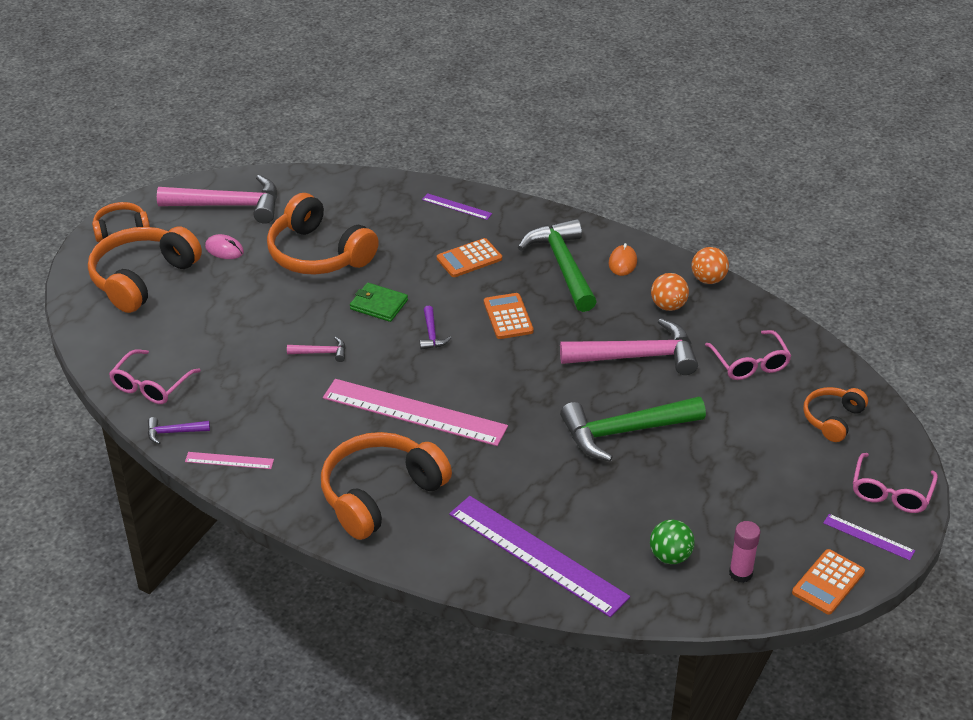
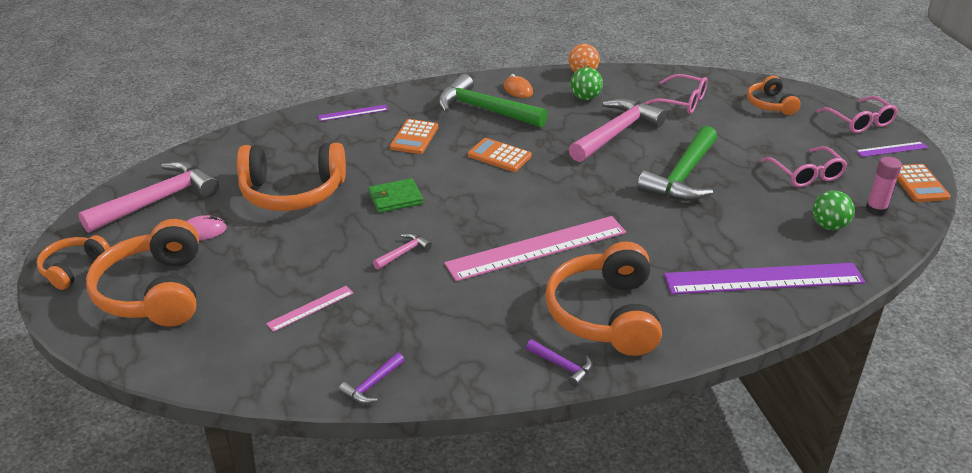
camera: 45 degrees left, 5 degrees down
pink glasses [109,349,201,404] -> pink glasses moved to [761,146,847,187]
pink ruler [185,452,274,469] -> pink ruler moved to [266,286,353,332]
purple hammer [420,306,451,350] -> purple hammer moved to [526,340,592,387]
orange ball [651,273,689,311] -> green ball [570,67,603,100]

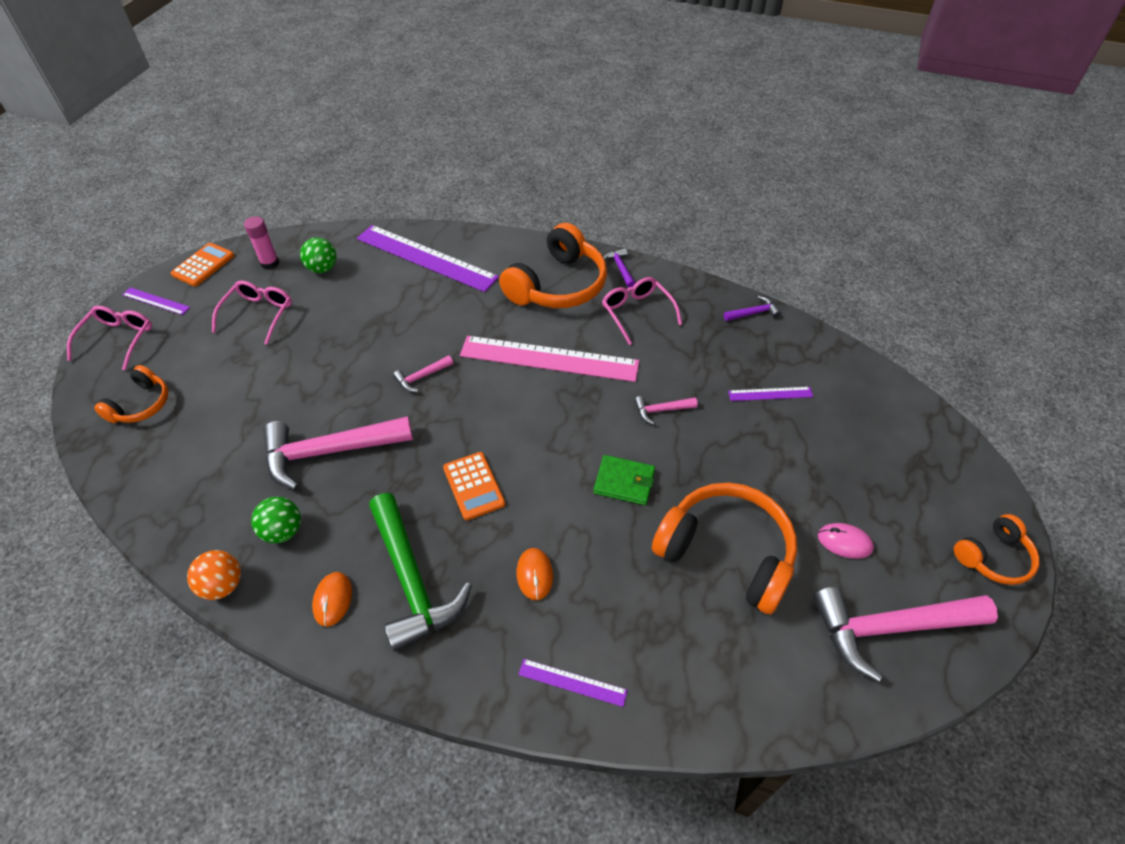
camera: 145 degrees left, 15 degrees up
orange headphones [86,219,199,327] -> none
pink ruler [266,286,353,332] -> purple ruler [728,387,813,401]
orange calculator [390,119,438,154] -> orange mouse [516,548,553,600]
green hammer [637,126,717,201] -> none
pink glasses [643,74,708,114] -> pink glasses moved to [602,277,682,345]
none -> pink hammer [393,355,453,392]

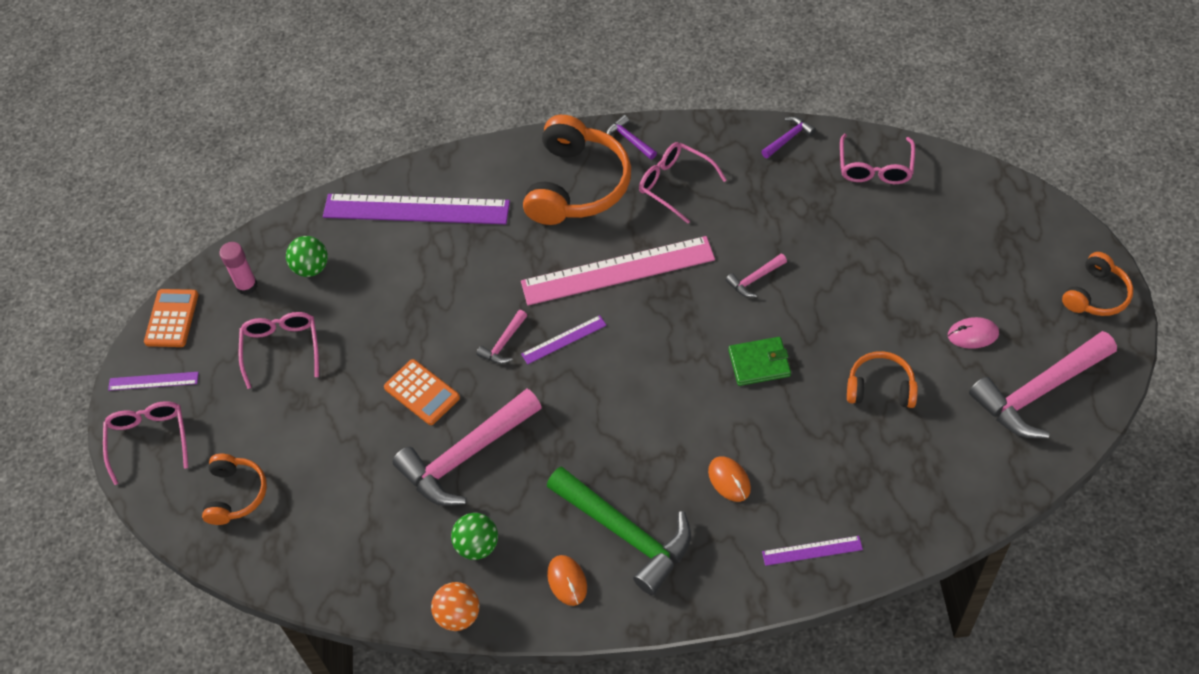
camera: 20 degrees left, 5 degrees up
orange calculator [443,452,505,520] -> orange calculator moved to [384,359,460,425]
orange headphones [652,483,797,615] -> orange headphones [847,351,918,408], size x0.55
purple ruler [728,387,813,401] -> purple ruler moved to [521,315,607,364]
none -> pink glasses [840,134,915,184]

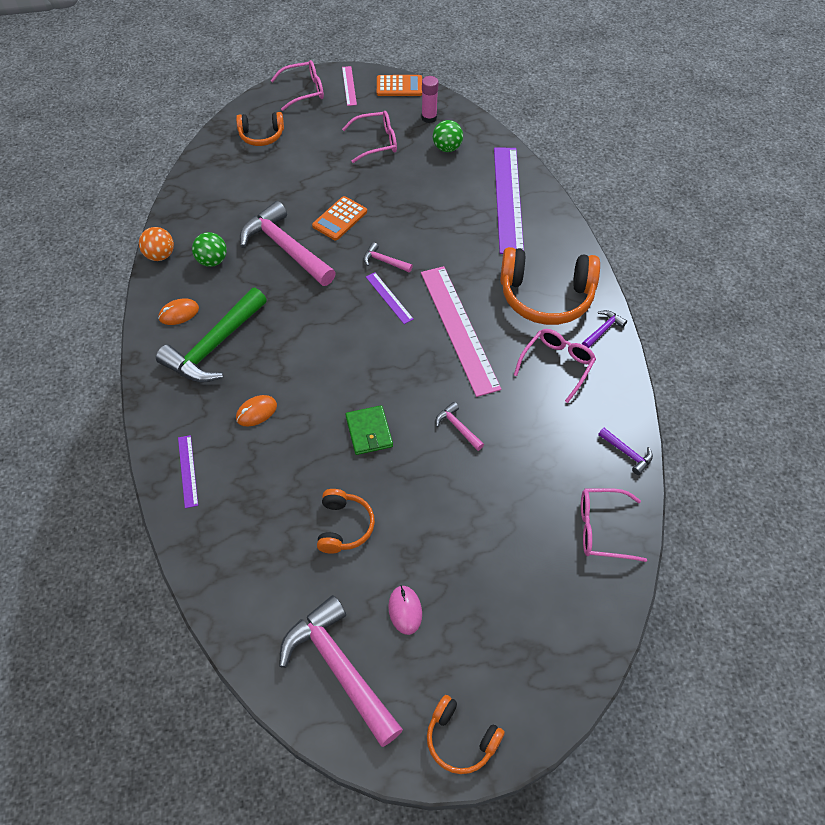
camera: 80 degrees right, 0 degrees up
purple ruler [108,372,199,391] -> pink ruler [342,66,357,106]

